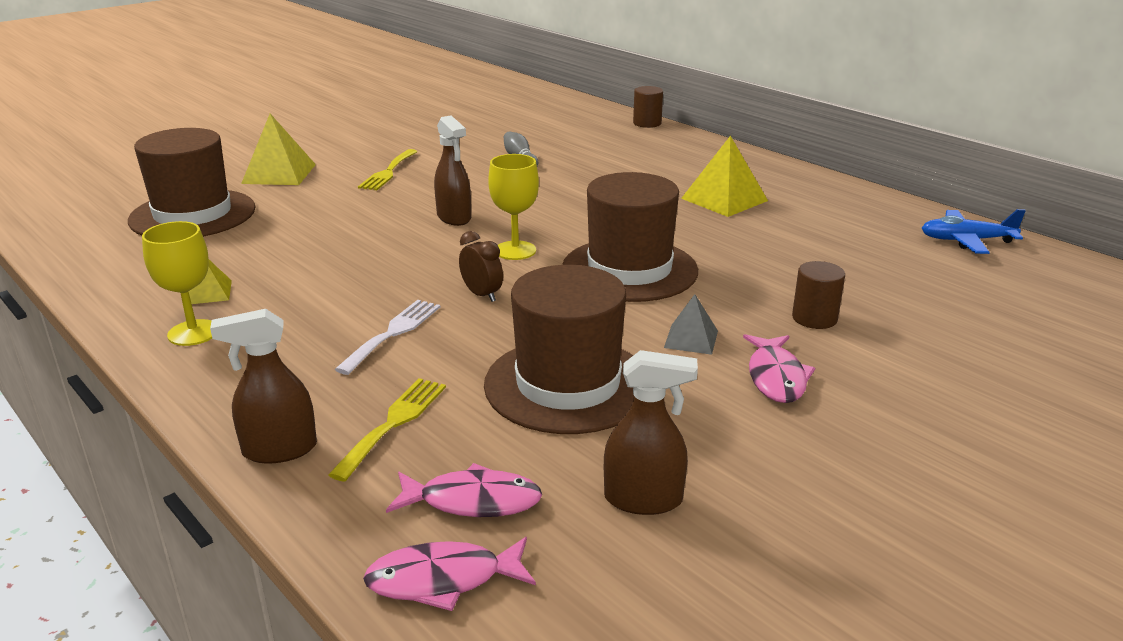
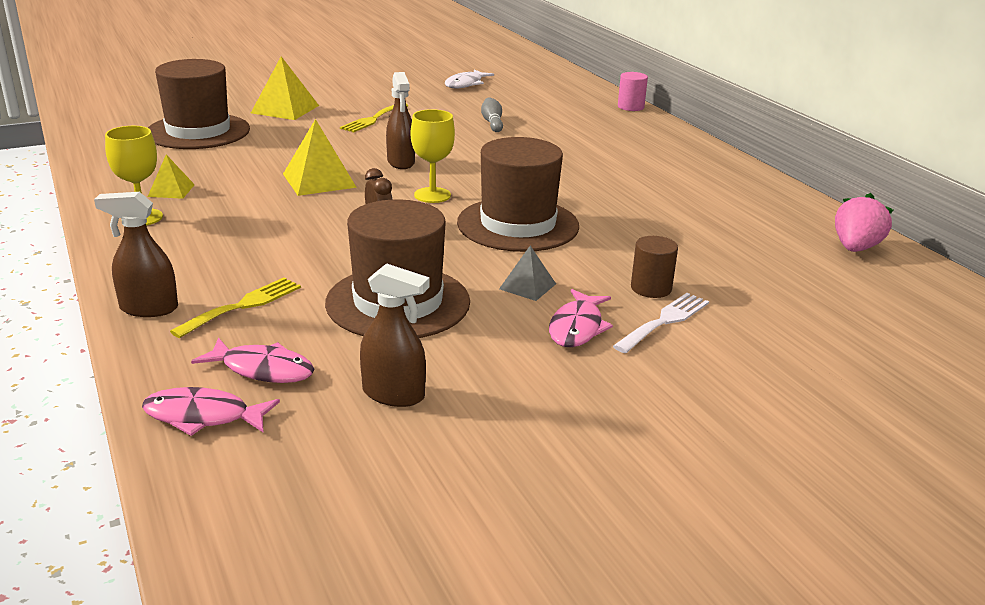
camera: 15 degrees right, 0 degrees up
white fork [335,300,440,375] -> white fork moved to [613,293,709,353]
brown cylinder [633,86,663,128] -> pink cylinder [618,72,648,111]
yellow pyramid [681,136,768,217] -> yellow pyramid moved to [283,119,357,196]
blue plane [922,209,1026,254] -> pink strawberry [835,193,894,252]
none -> white fish [445,69,494,88]

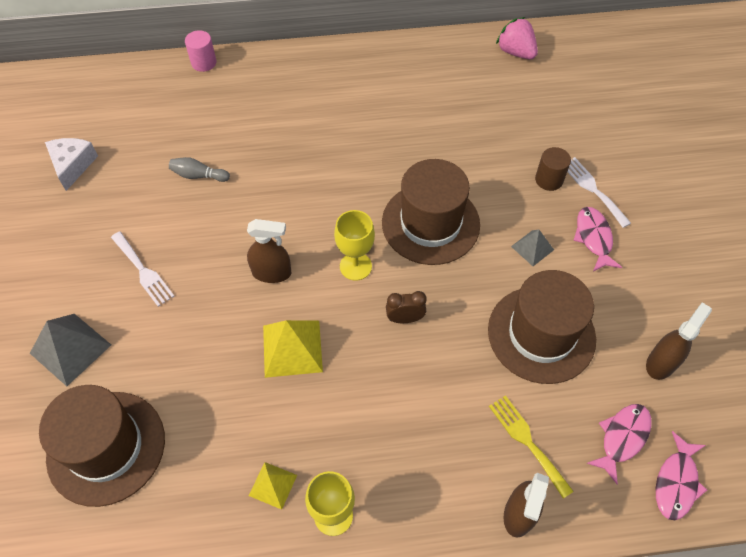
camera: 70 degrees left, 30 degrees up
yellow pyramid [251,56,319,120] -> grey pyramid [30,314,111,386]
yellow fork [340,104,408,132] -> white fork [111,231,174,307]
white fish [445,69,494,88] -> white cheese [45,138,98,191]
pink fish [549,289,613,347] -> pink fish turned 135 degrees counterclockwise [573,207,622,271]

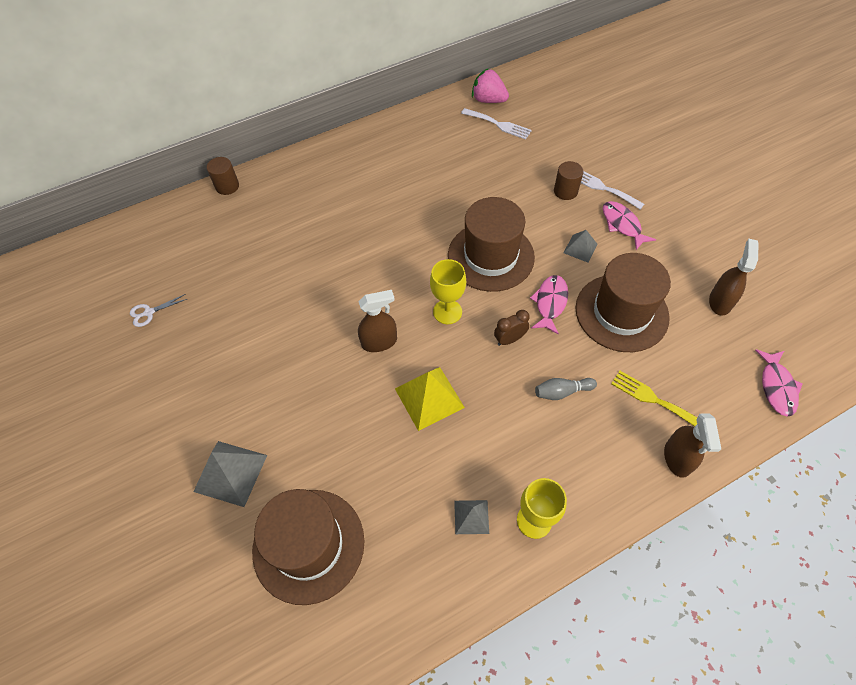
camera: 20 degrees left, 0 degrees up
white cheese [45,138,98,191] -> white scissors [130,294,187,327]
white fork [111,231,174,307] -> white fork moved to [461,108,532,139]
grey bowling pin [169,157,230,182] -> grey bowling pin moved to [535,378,597,400]
pink cylinder [185,30,217,72] -> brown cylinder [207,157,239,195]
yellow pyramid [249,462,297,510] -> grey pyramid [454,500,489,534]
pink fish [586,404,652,484] -> pink fish moved to [530,275,568,334]

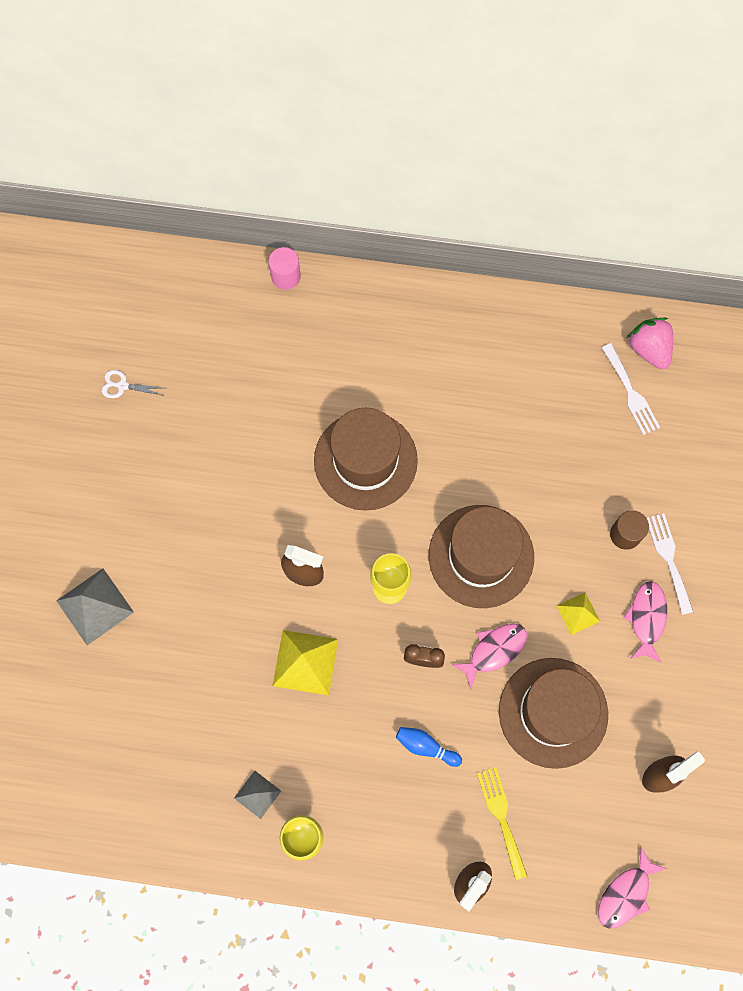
camera: 35 degrees right, 15 degrees up
brown cylinder [207,157,239,195] -> pink cylinder [268,247,301,290]
brown hat [252,489,364,605] -> brown hat moved to [314,408,418,511]
grey bowling pin [535,378,597,400] -> blue bowling pin [396,727,462,767]
grey pyramid [563,230,597,263] -> yellow pyramid [557,593,600,635]

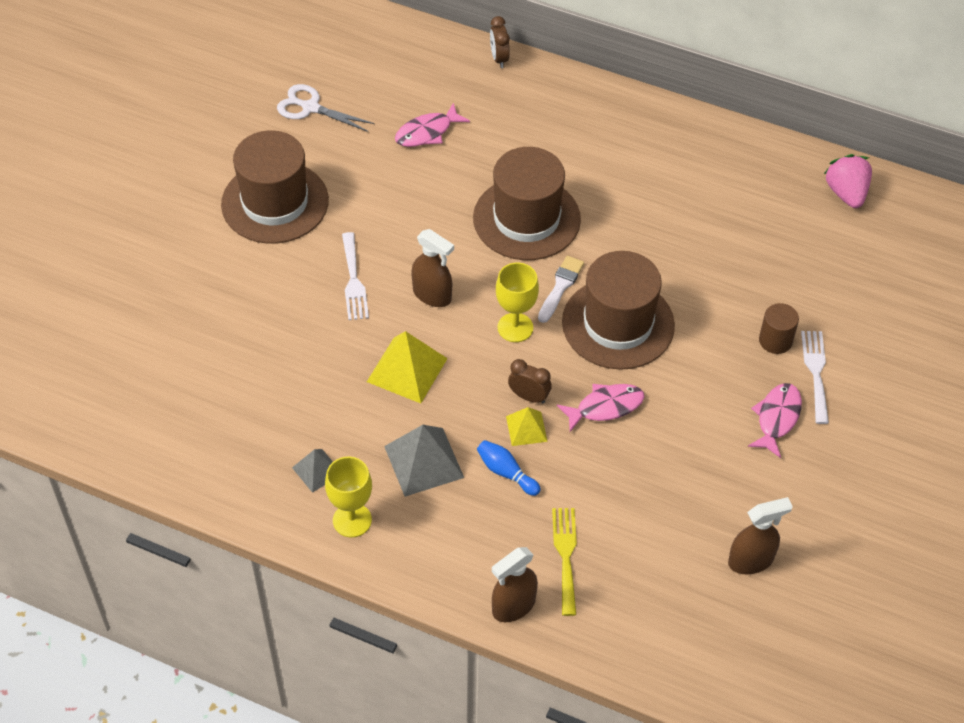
camera: 15 degrees right, 20 degrees down
grey pyramid [57,568,134,645] -> grey pyramid moved to [384,425,464,497]
white scissors [102,370,165,398] -> white scissors [277,84,374,132], size x1.55
pink cylinder [268,247,301,290] -> brown clock [490,16,510,68]
brown hat [499,658,608,769] -> brown hat moved to [221,130,329,244]
yellow pyramid [557,593,600,635] -> yellow pyramid moved to [506,407,548,446]
pink fish [598,847,667,929] -> pink fish moved to [395,103,470,147]
white fork [602,343,660,435] -> white fork moved to [342,232,369,320]
none -> white brush [538,256,584,323]

